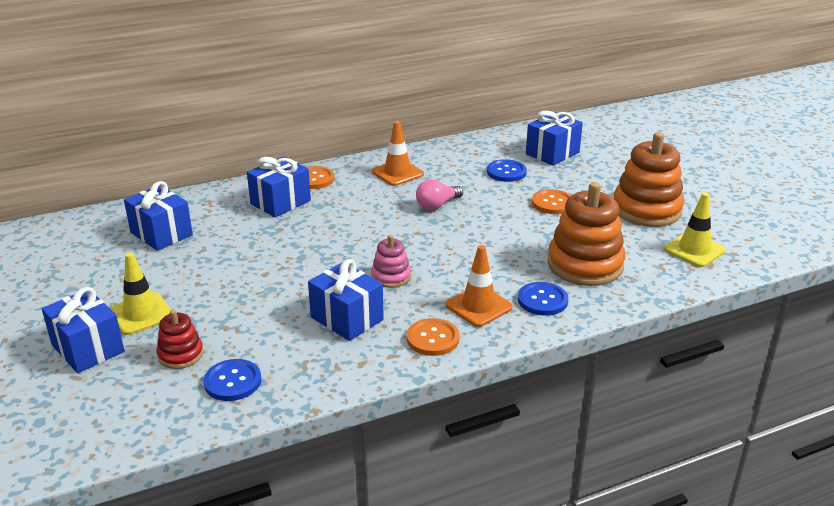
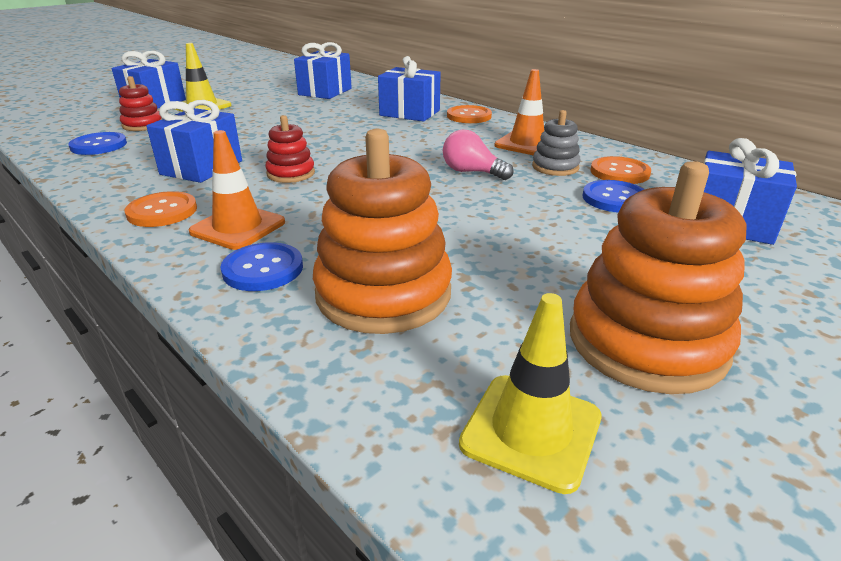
camera: 70 degrees right, 0 degrees up
pink stacking toy [371,235,411,288] -> red stacking toy [265,115,315,183]
orange button [532,189,572,214] -> orange button moved to [591,156,651,184]
none -> grey stacking toy [532,110,581,176]

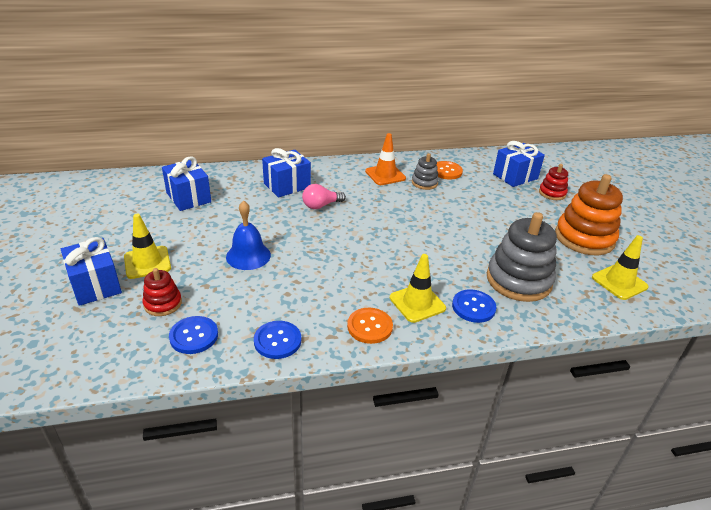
camera: 60 degrees left, 5 degrees up
blue gift [146,100,242,183] -> none
orange traffic cone [189,130,285,250] -> yellow traffic cone [390,254,446,323]
red stacking toy [265,115,315,183] -> red stacking toy moved to [539,164,568,200]
orange stacking toy [313,129,452,334] -> grey stacking toy [487,212,557,302]
pink light bulb [443,129,514,180] -> pink light bulb moved to [302,184,346,209]
orange button [447,105,492,123] -> none
blue button [582,180,644,212] -> blue button moved to [254,321,301,359]
none -> blue bell [226,200,271,270]

